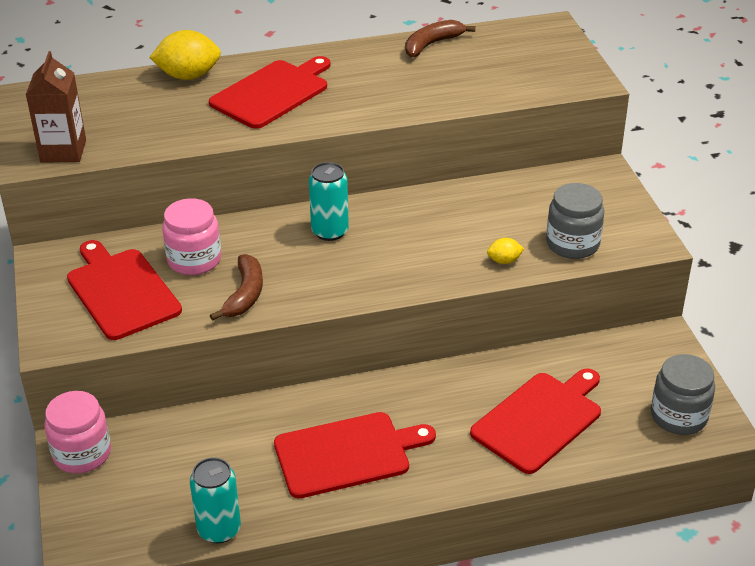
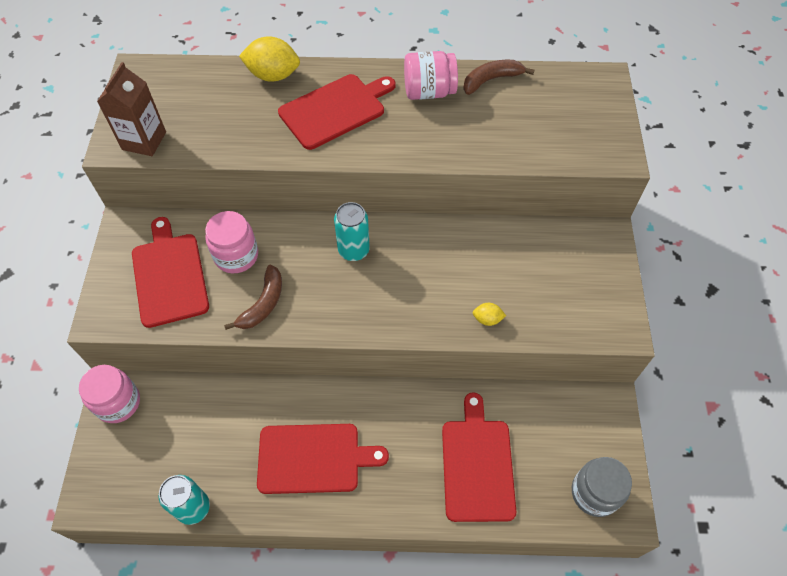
camera: 15 degrees right, 20 degrees up
red cutting board [470,368,601,474] -> red cutting board turned 60 degrees counterclockwise [442,392,516,522]
grey jar [546,183,604,259] -> none
none -> pink jar [404,51,458,100]

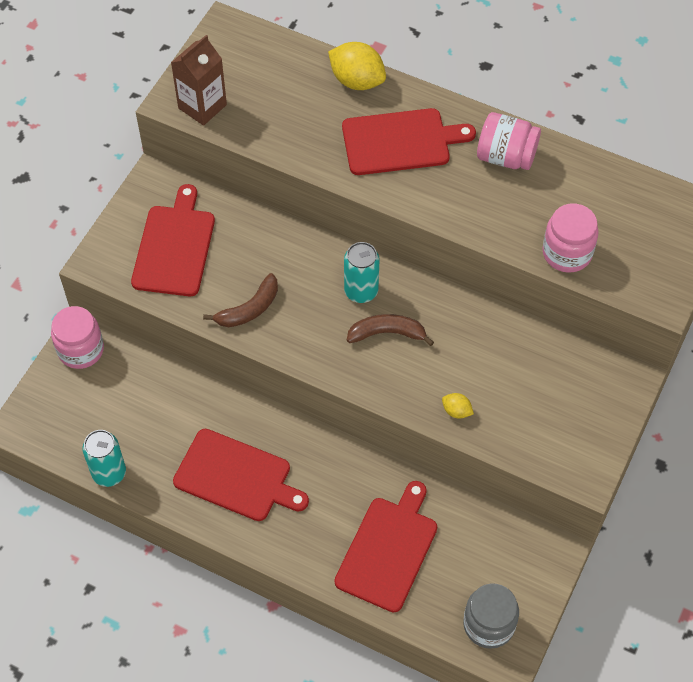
camera: 25 degrees right, 0 degrees up
pink jar [205,211,258,273] -> pink jar moved to [542,204,599,273]
brown banana [463,60,534,95] -> brown banana moved to [347,314,434,346]

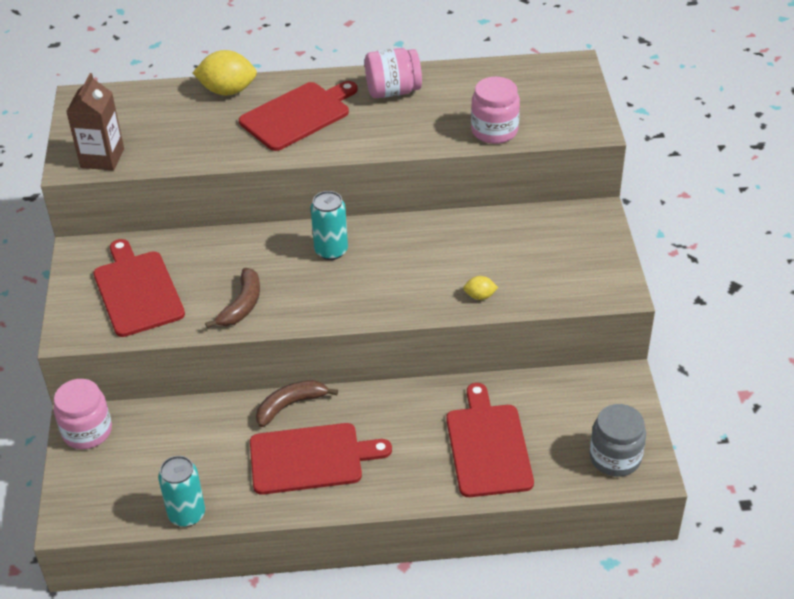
camera: 30 degrees left, 15 degrees down
brown banana [347,314,434,346] -> brown banana moved to [256,380,338,427]

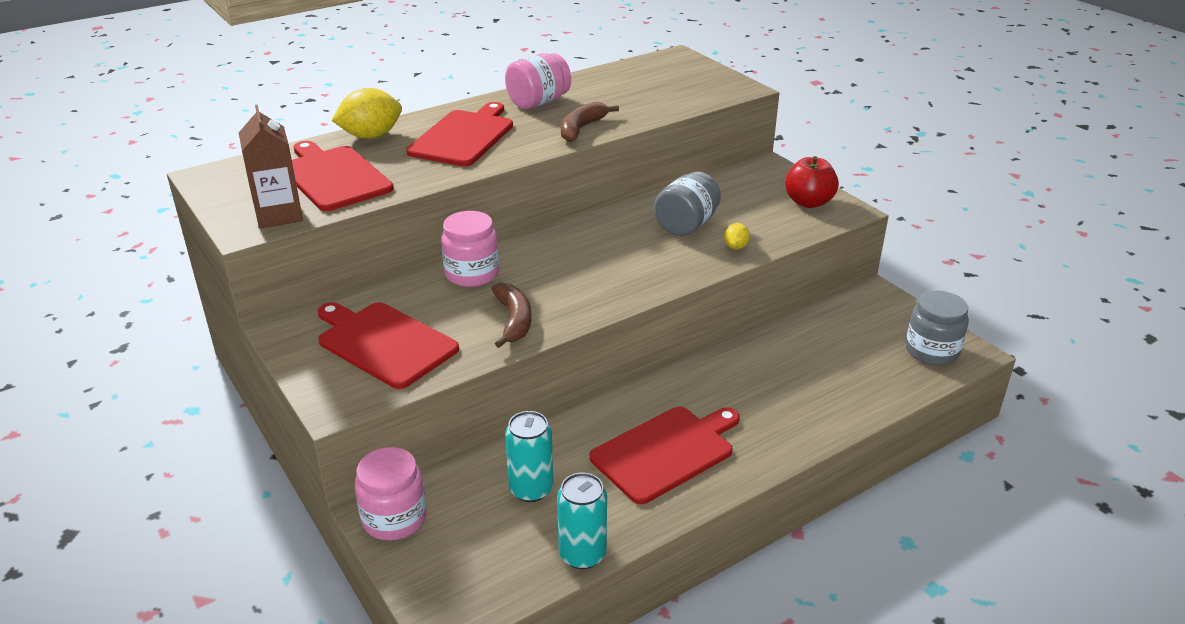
camera: 30 degrees left, 10 degrees down
brown banana [256,380,338,427] -> brown banana moved to [561,102,619,142]
turquoise can [310,191,348,260] -> turquoise can moved to [505,411,553,502]
red cutting board [446,383,534,497] -> red cutting board moved to [292,141,394,211]
yellow lemon [463,276,498,300] -> yellow lemon turned 45 degrees counterclockwise [724,223,750,249]
pink jar [471,77,520,144] -> pink jar moved to [441,211,499,287]
none -> grey jar [654,172,721,236]
none -> red apple [785,156,839,208]

